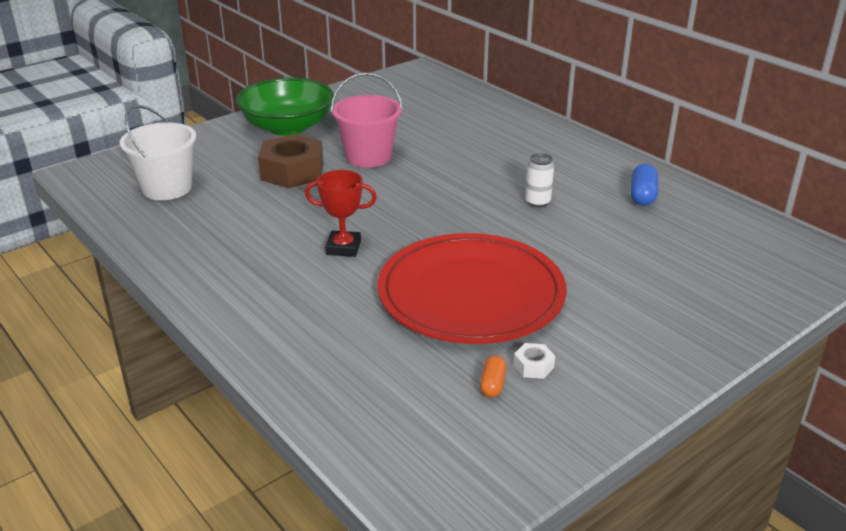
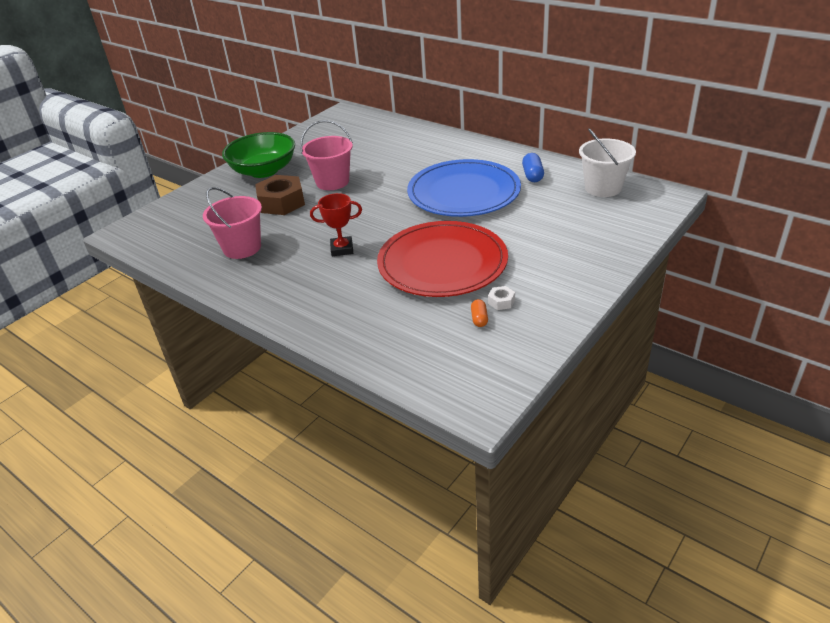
camera: 10 degrees left, 5 degrees up
white bucket [119,105,196,200] -> white bucket moved to [579,128,636,197]
white can [525,153,554,207] -> blue plate [407,159,521,217]
none -> pink bucket [203,187,262,259]

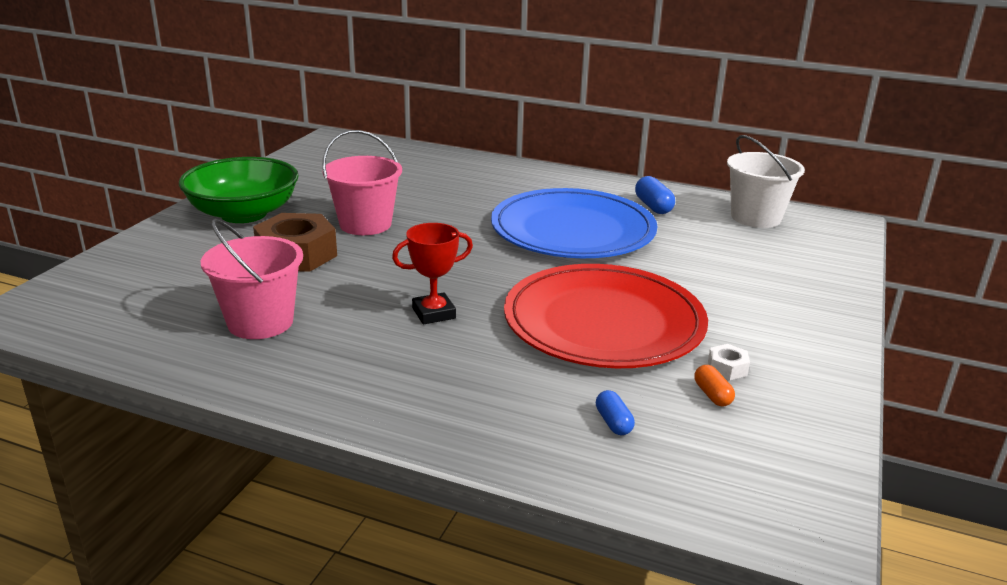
camera: 20 degrees left, 10 degrees down
none -> blue capsule [596,390,635,435]

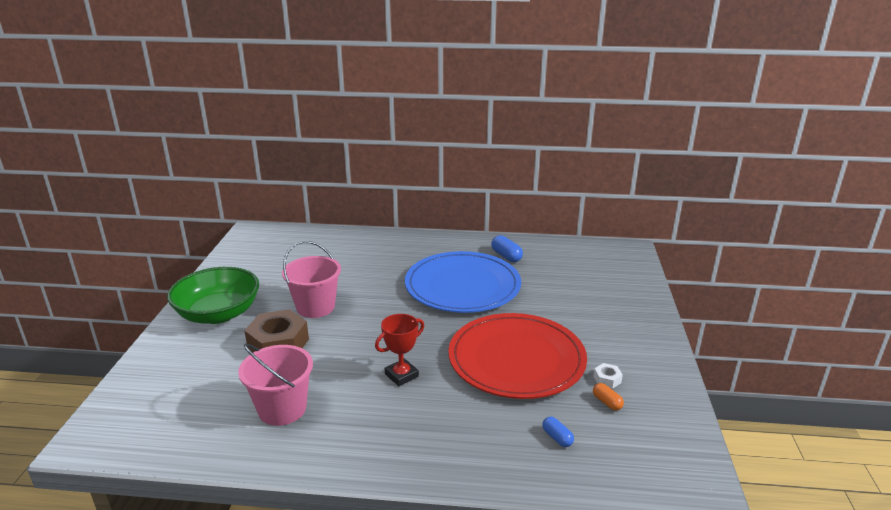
camera: 15 degrees left, 0 degrees up
white bucket [727,135,805,228] -> none

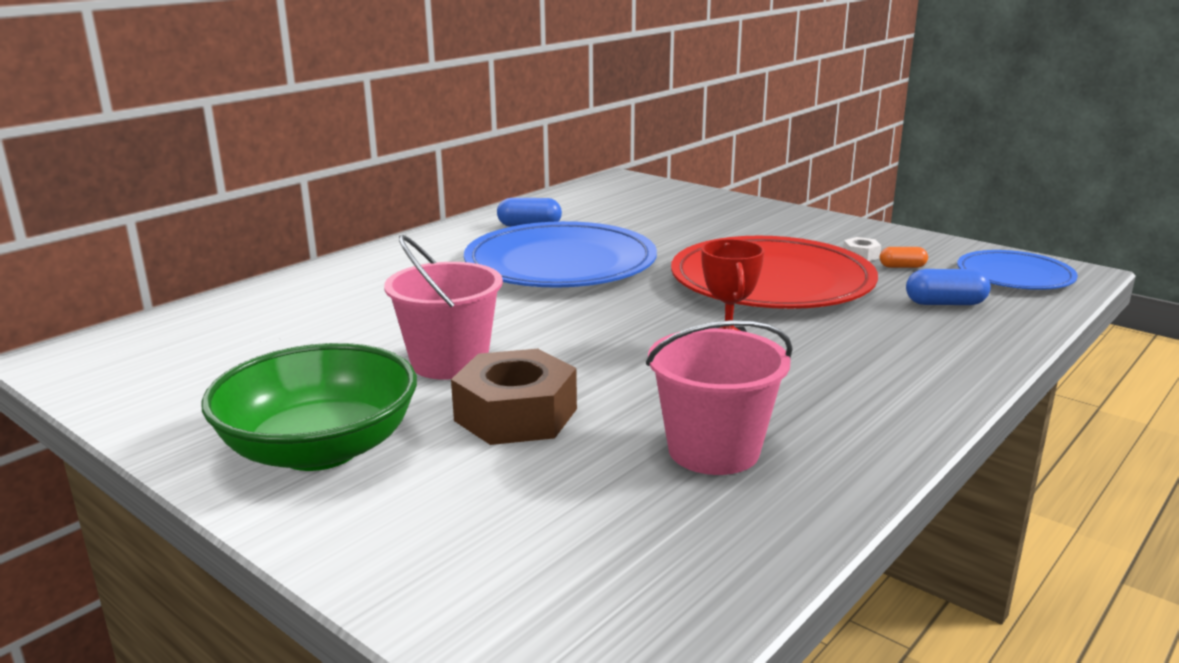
camera: 55 degrees left, 5 degrees down
blue capsule [542,417,574,447] -> blue capsule [906,269,991,305], size x1.56
none -> blue plate [957,250,1078,290]

